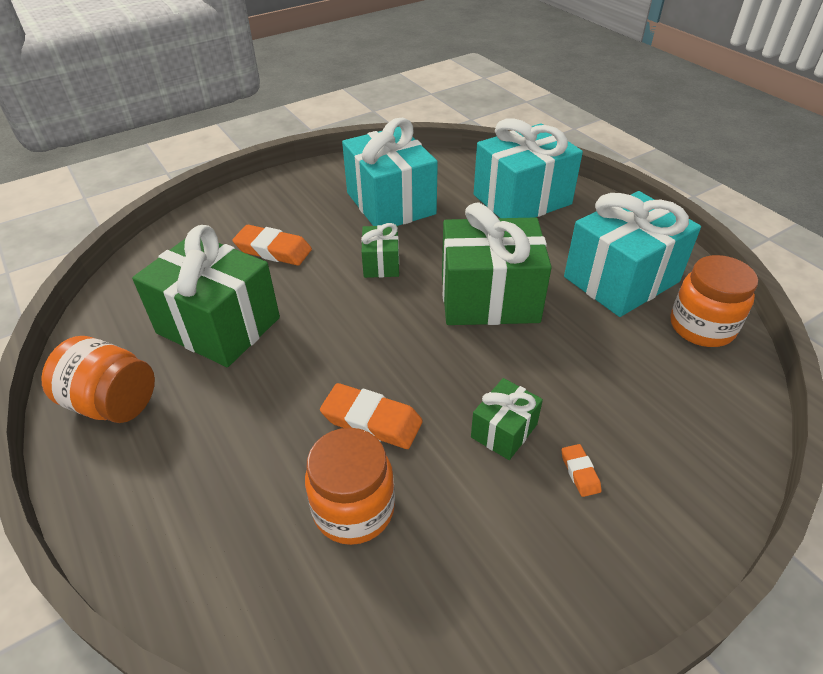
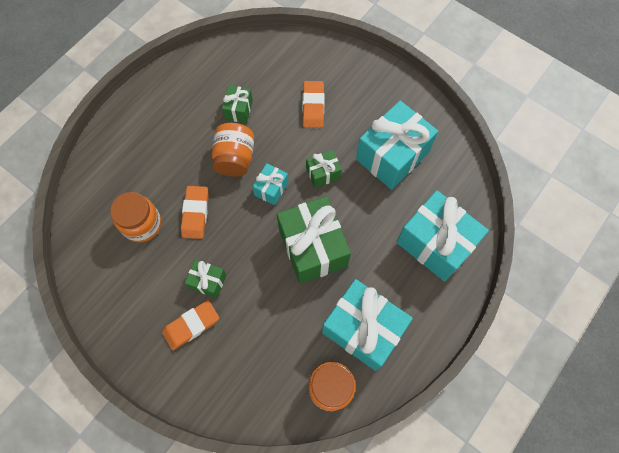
camera: 70 degrees right, 25 degrees up
orange jar [41,336,155,423] -> orange jar moved to [212,123,254,177]
green gift [132,225,280,367] -> green gift [222,85,253,123], size x0.48
orange eraser [561,444,602,497] -> orange eraser [162,300,219,350], size x1.97
none -> turquoise gift [252,163,289,205]

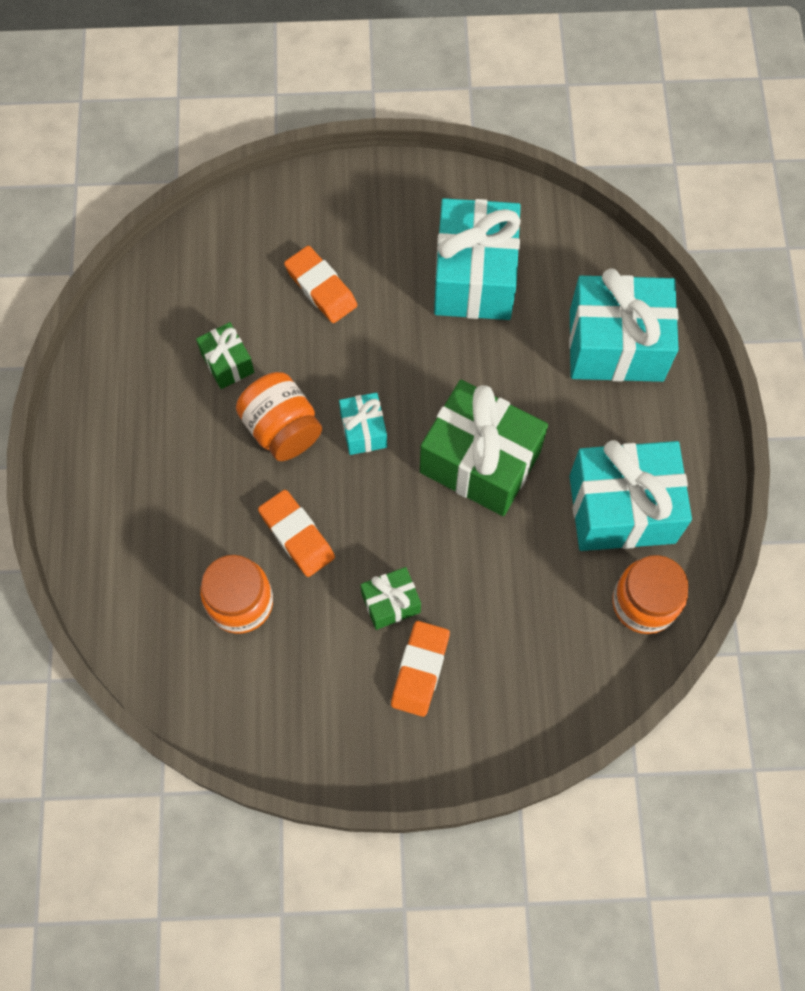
camera: 40 degrees left, 0 degrees up
green gift [306,150,342,188] -> none

